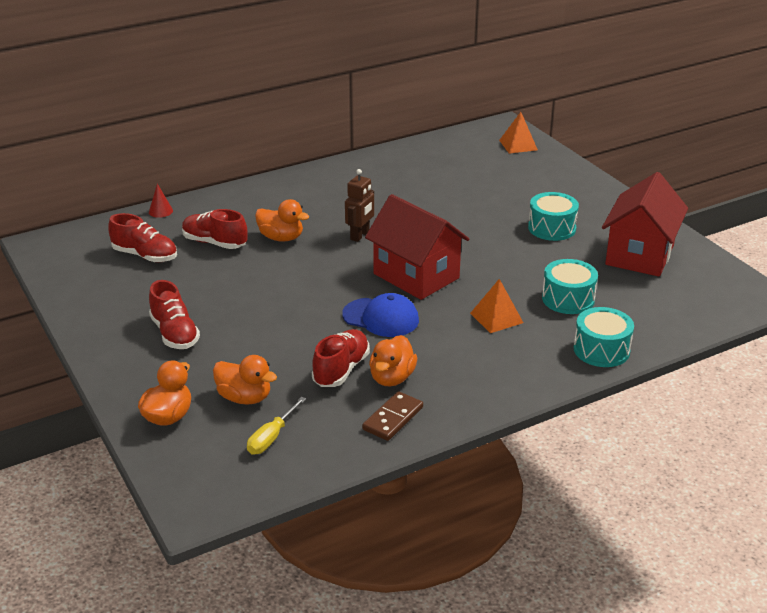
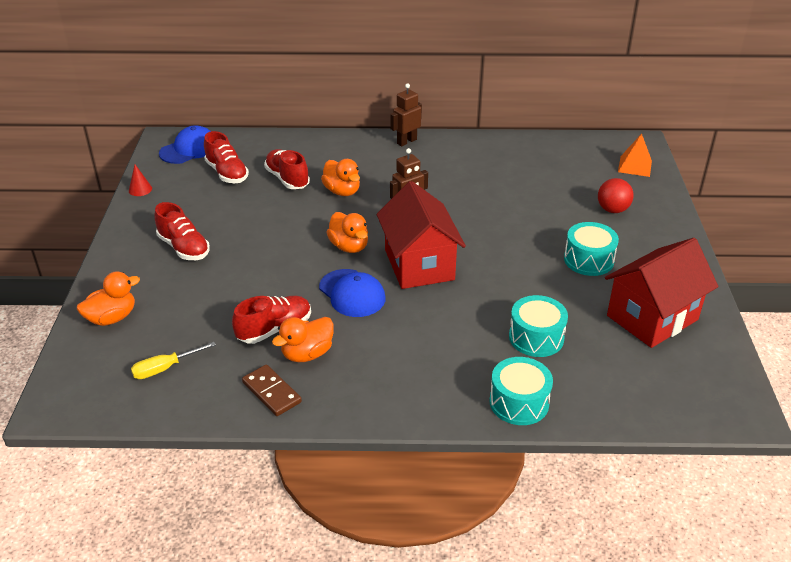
camera: 30 degrees right, 5 degrees up
red cone [149,184,173,218] -> red cone moved to [129,165,152,196]
red shoe [149,280,200,349] -> red shoe turned 45 degrees counterclockwise [155,202,210,260]
orange duck [213,355,277,405] -> orange duck moved to [326,212,368,253]
brown domino [362,391,423,441] -> brown domino turned 75 degrees clockwise [242,364,302,416]
orange pyramid [470,279,523,333] -> none
none -> blue cap [159,125,211,164]
none -> brown robot [390,83,422,146]
none -> red ball [598,178,634,213]

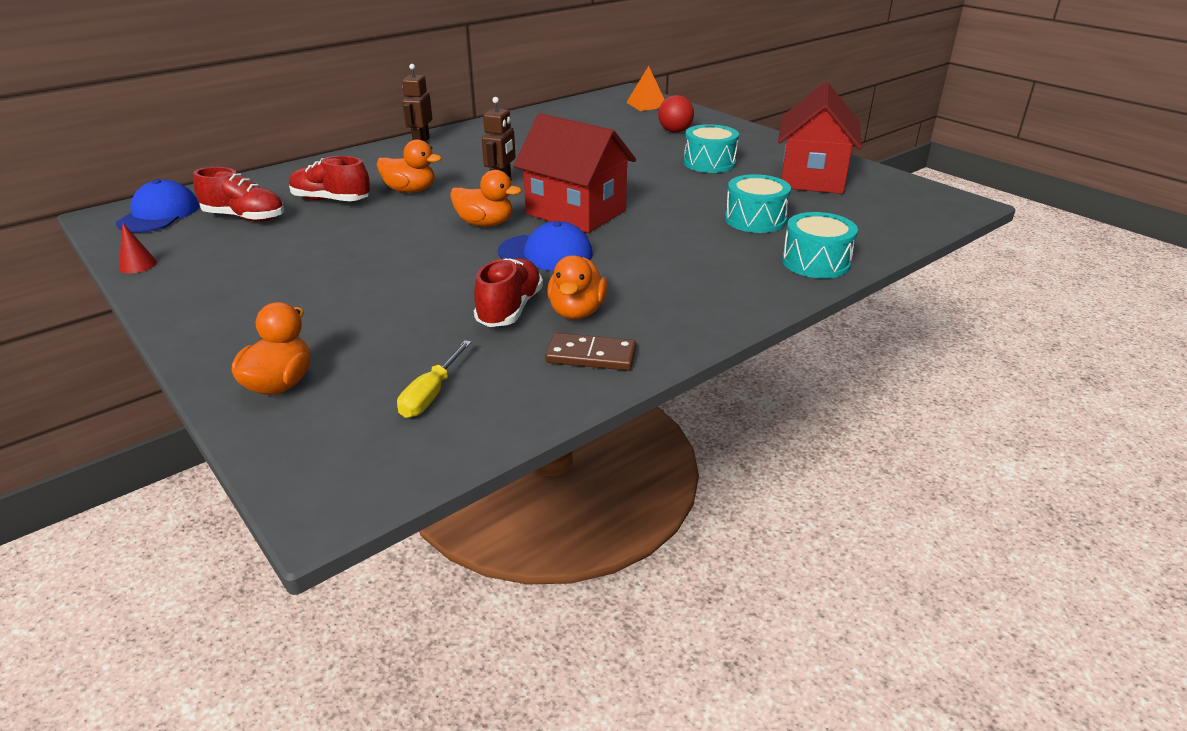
camera: 40 degrees left, 5 degrees down
red shoe [155,202,210,260] -> none

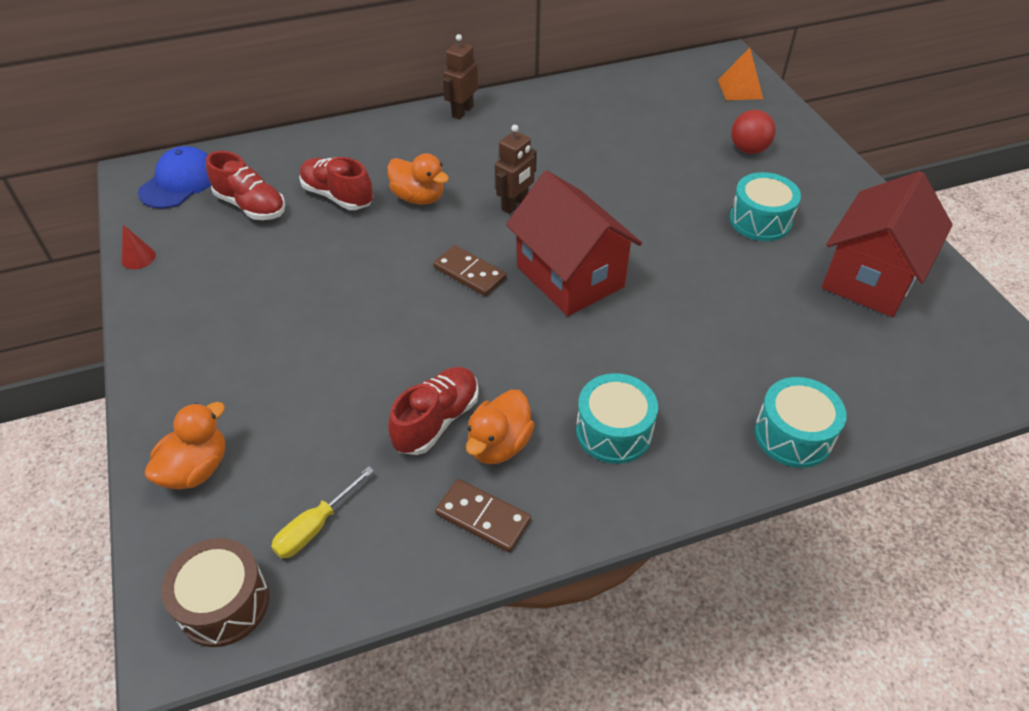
camera: 20 degrees right, 15 degrees up
orange duck [450,170,522,227] -> brown domino [433,245,506,296]
blue cap [498,221,593,271] -> none
turquoise drum [725,174,791,233] -> turquoise drum moved to [576,373,658,464]
none -> brown drum [161,538,269,647]

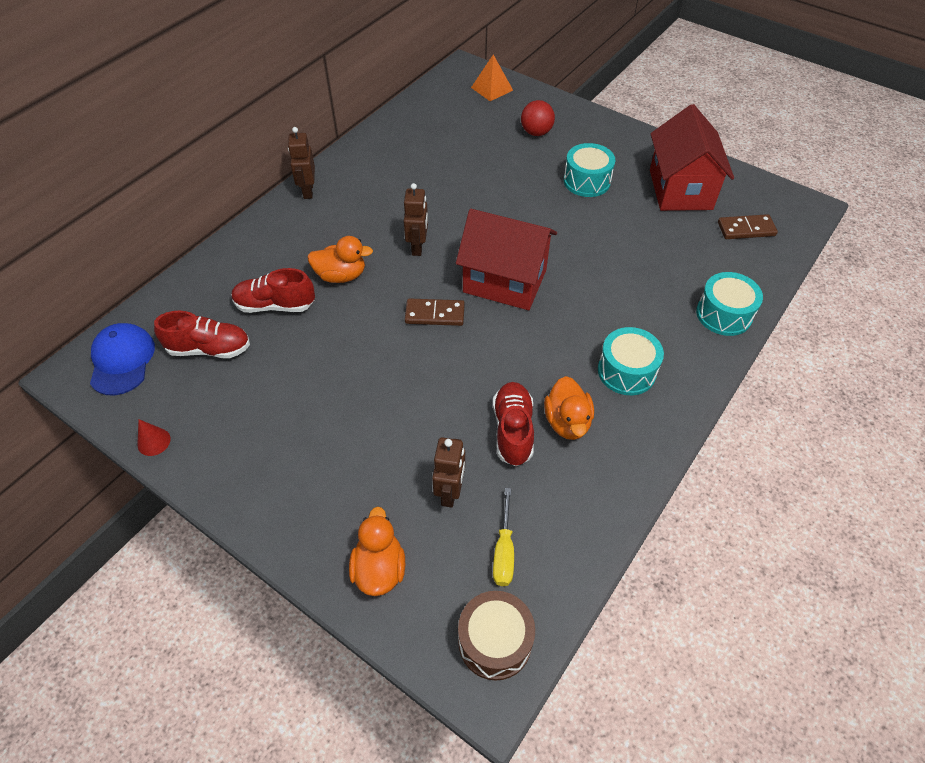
camera: 35 degrees left, 5 degrees up
brown domino [435,479,531,553] -> brown domino moved to [718,214,778,239]
none -> brown robot [432,437,465,508]

